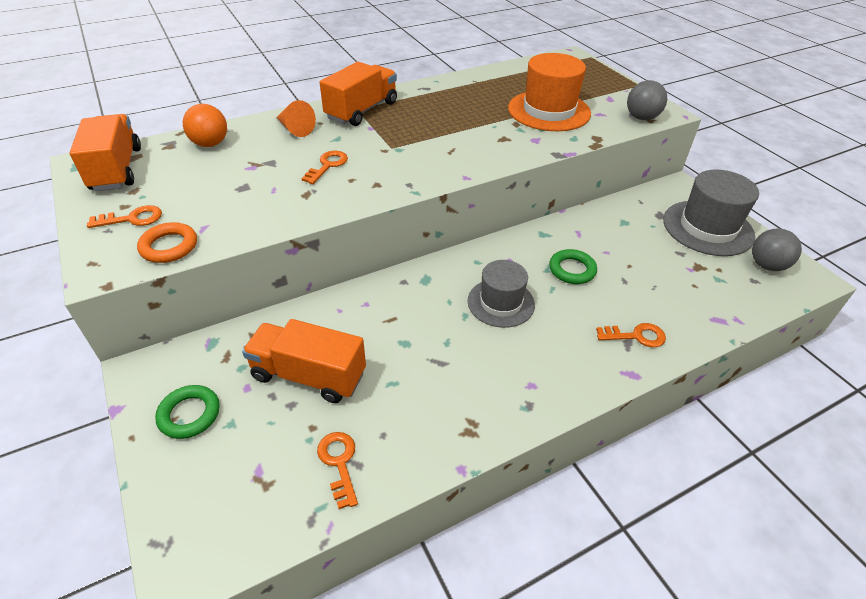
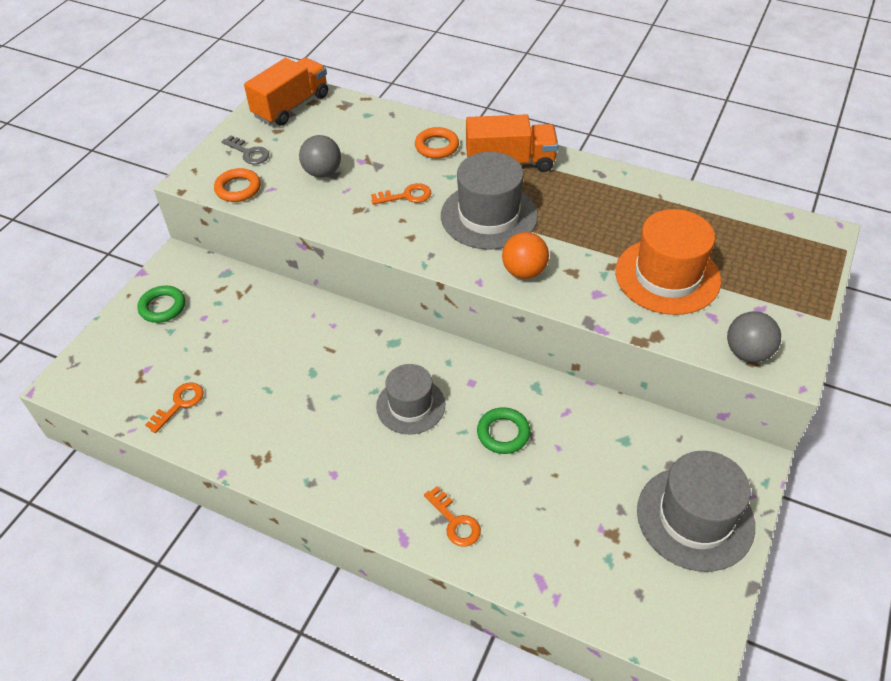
camera: 55 degrees right, 5 degrees up
orange key [87,205,162,228] -> grey key [222,135,269,165]
orange ball [183,104,227,147] -> orange ball moved to [502,232,549,279]
orange truck [242,319,366,403] -> none
orange cone [276,100,316,137] -> orange ring [415,127,459,159]
grey ball [752,228,802,271] -> grey ball moved to [299,135,341,178]
none -> grey hat [441,152,538,249]

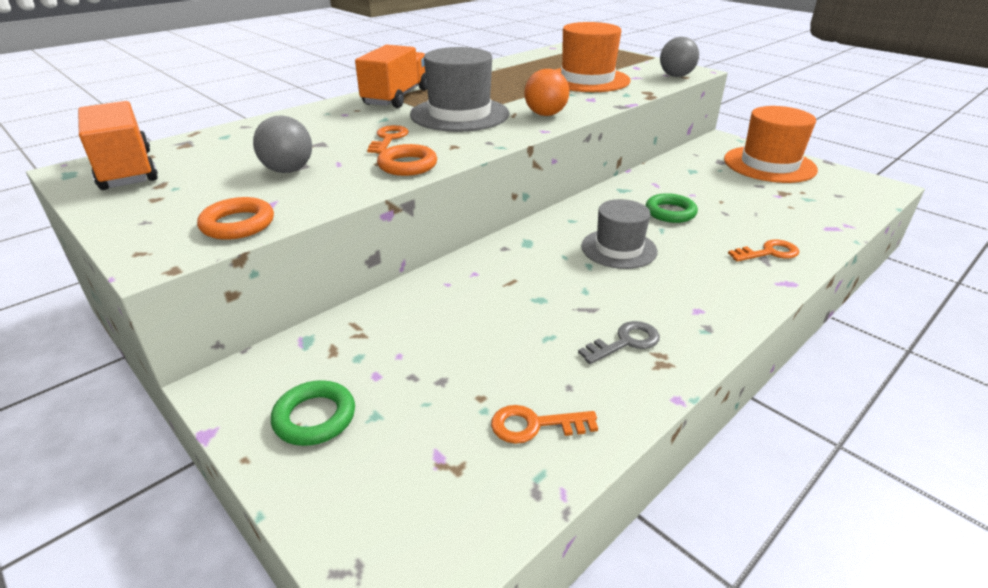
camera: 70 degrees left, 15 degrees down
orange key [145,383,204,433] -> orange key turned 60 degrees counterclockwise [491,405,598,444]
grey key [222,135,269,165] -> grey key moved to [578,321,660,364]
orange ring [415,127,459,159] -> orange ring moved to [377,144,437,176]
grey hat [637,451,755,572] -> orange hat [724,106,818,183]

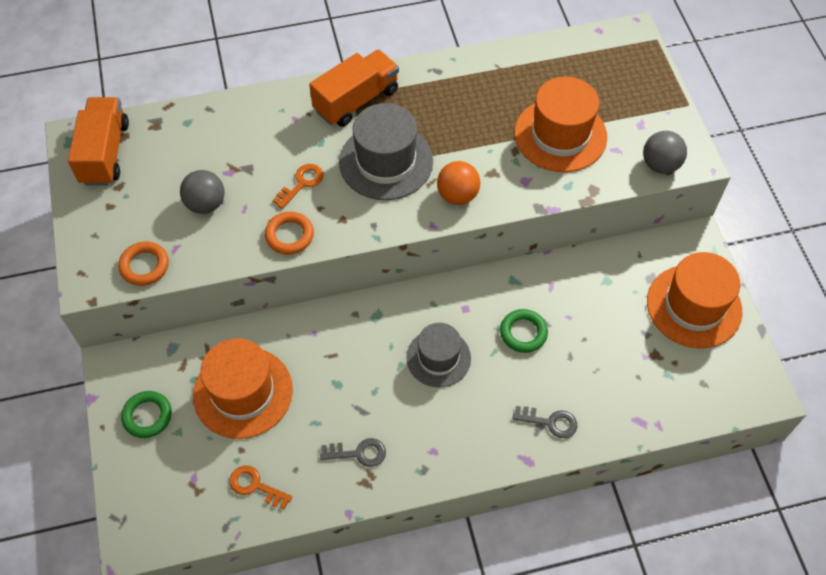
camera: 30 degrees right, 25 degrees up
orange key [728,240,799,262] -> grey key [513,406,577,438]
none -> orange hat [193,338,293,439]

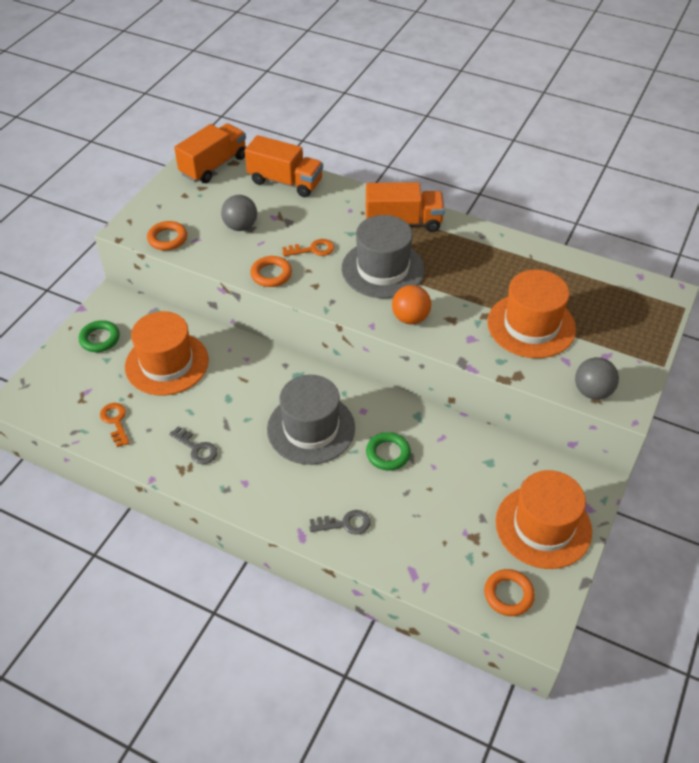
camera: 40 degrees right, 10 degrees down
grey hat [407,323,471,387] -> grey hat [267,375,355,465], size x1.51
grey key [513,406,577,438] -> grey key turned 60 degrees counterclockwise [309,510,370,535]
none -> orange truck [245,135,323,197]
none -> orange ring [484,569,535,616]

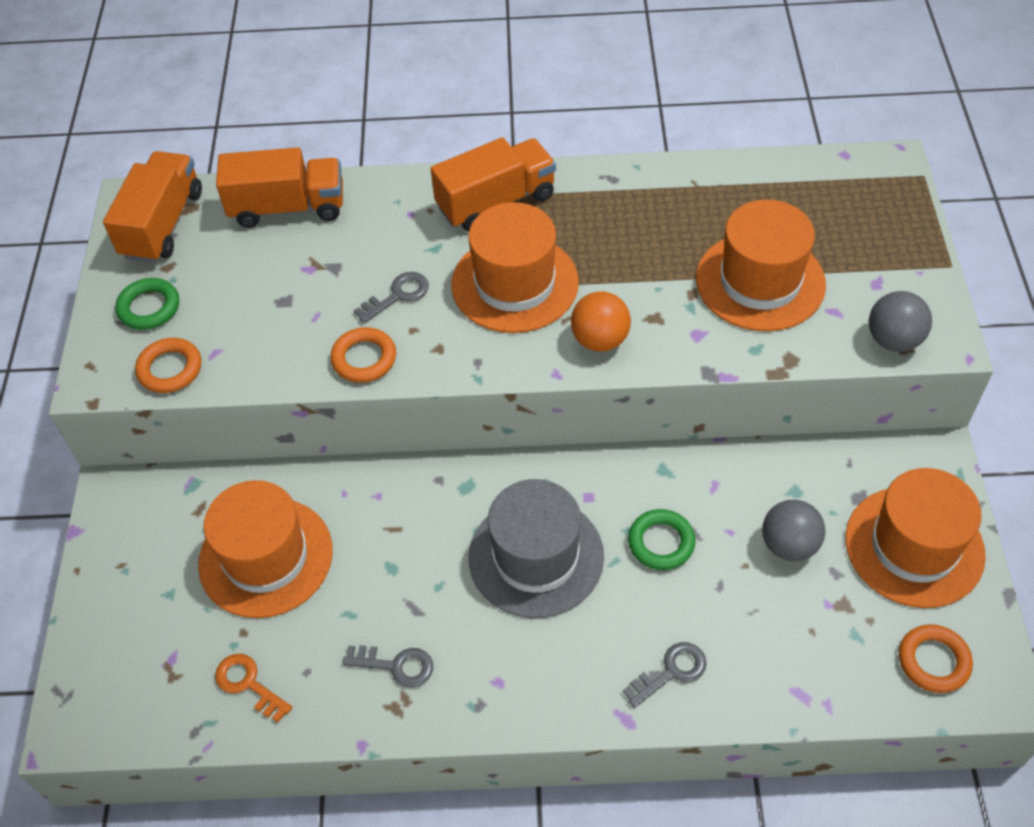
camera: 25 degrees left, 5 degrees up
green ring [79,320,120,352] -> green ring moved to [115,278,179,330]
grey ball [221,195,257,231] -> grey ball moved to [762,500,825,561]
orange key [282,239,334,256] -> grey key [354,272,429,323]
grey hat [342,215,425,298] -> orange hat [451,202,579,333]

